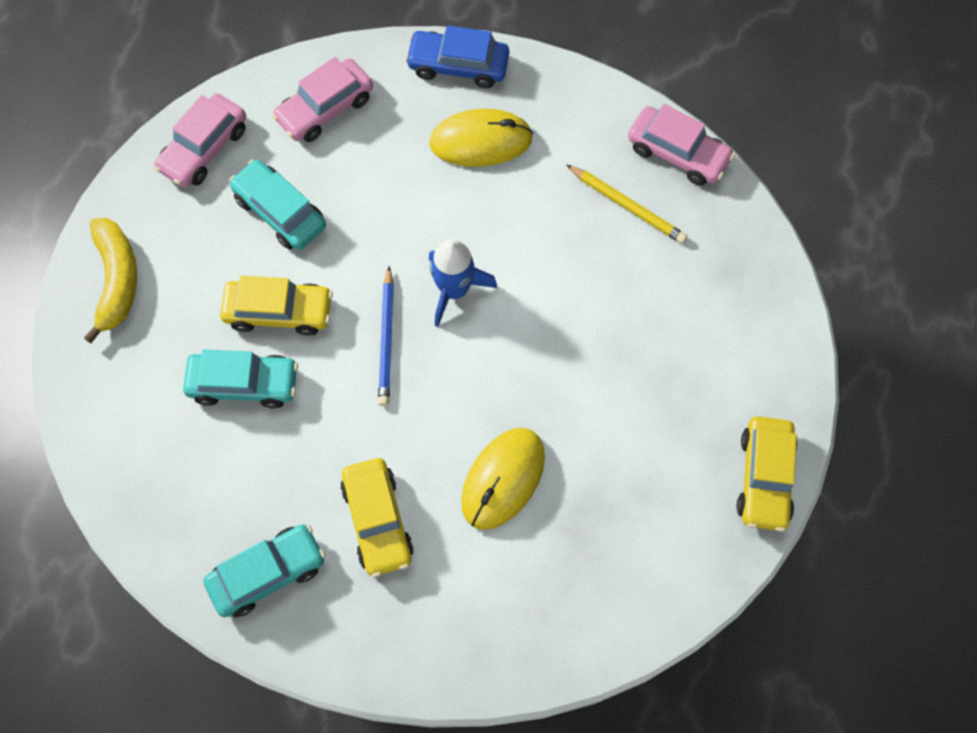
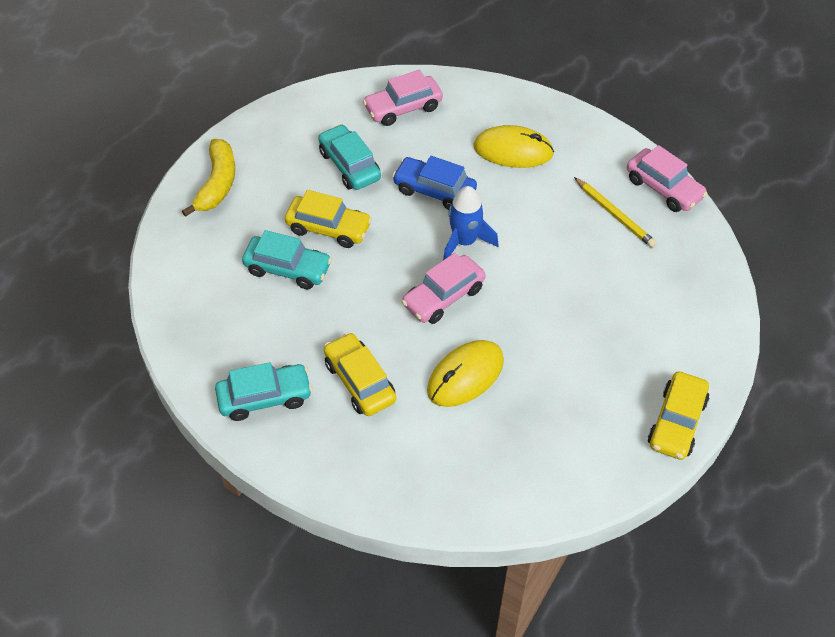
camera: 15 degrees right, 15 degrees down
pink car [154,94,246,187] -> pink car moved to [401,253,486,324]
yellow car [340,458,414,577] -> yellow car turned 150 degrees clockwise [324,332,396,416]
blue pencil [378,266,394,406] -> none
blue car [405,25,509,88] -> blue car moved to [392,156,477,210]

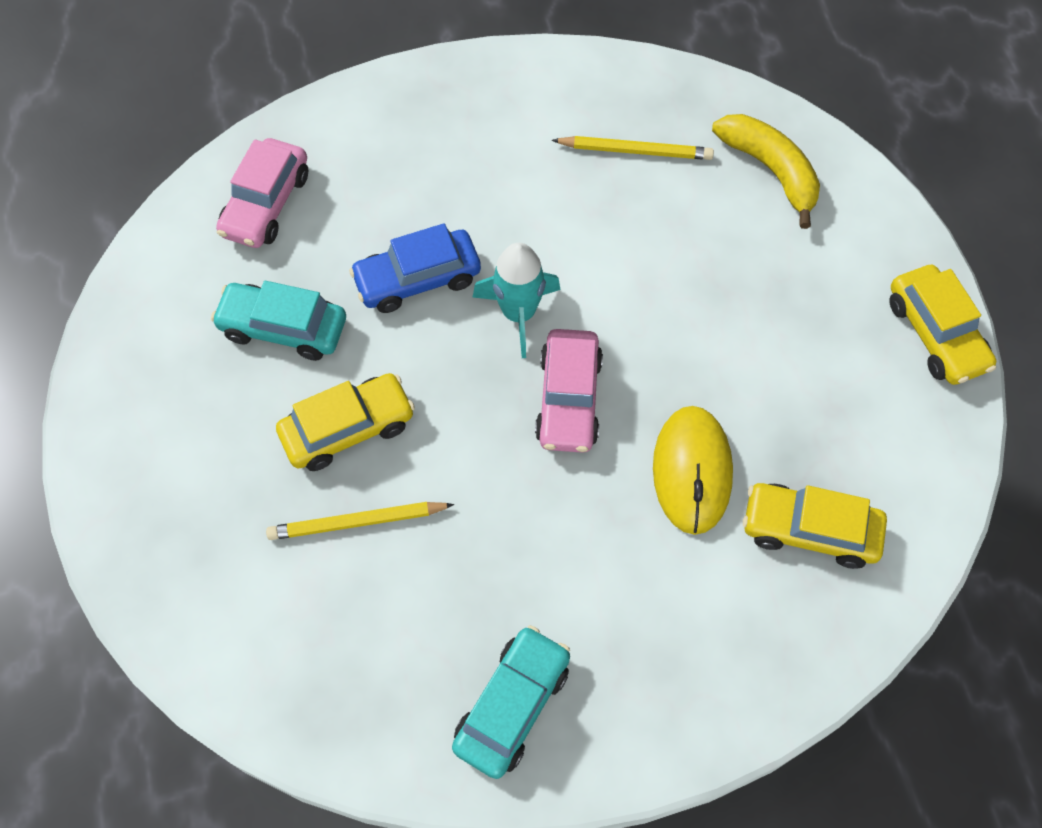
camera: 45 degrees left, 10 degrees up
yellow banana [182,139,235,217] -> yellow banana moved to [712,114,820,229]
turquoise car [242,230,332,290] -> yellow pencil [266,502,455,540]
yellow car [324,332,396,416] -> yellow car moved to [743,483,887,569]
blue rocket [443,186,499,260] -> turquoise rocket [473,243,561,358]
yellow mouse [474,125,554,168] -> none
pink car [627,145,708,212] -> none

